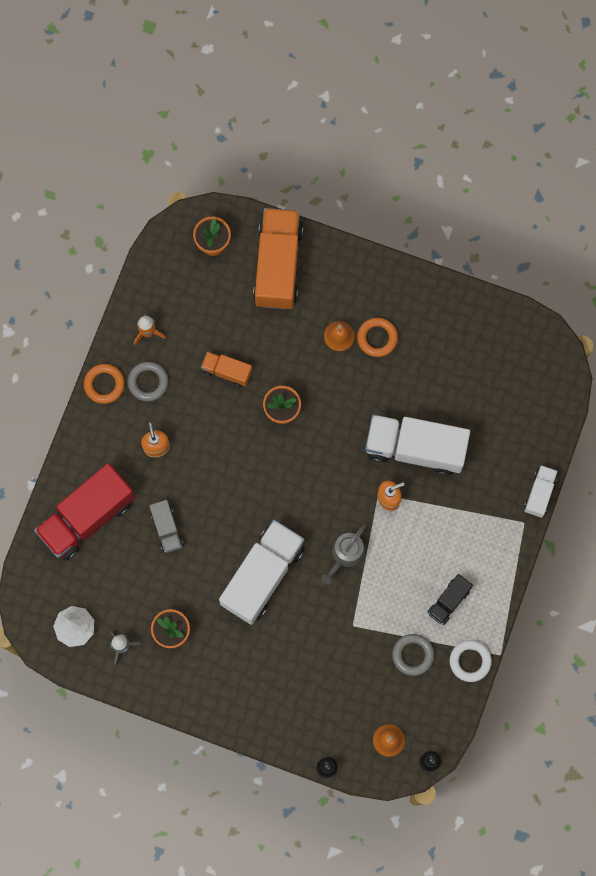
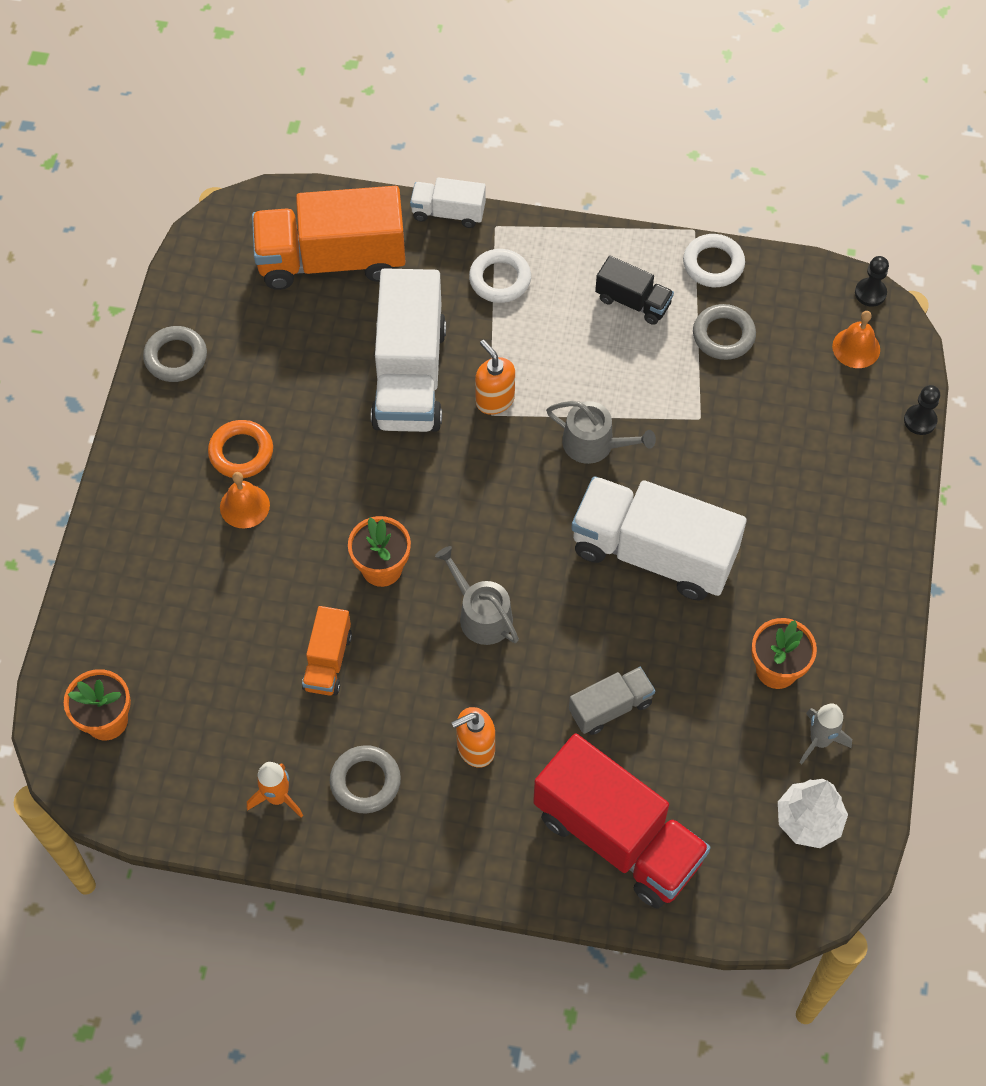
camera: 100 degrees left, 15 degrees down
orange ring [84,364,125,404] -> none
orange truck [253,208,303,309] -> orange truck moved to [252,186,406,290]
none -> grey ring [143,326,207,382]
none -> grey watering can [435,546,519,645]
none -> white ring [469,249,531,303]

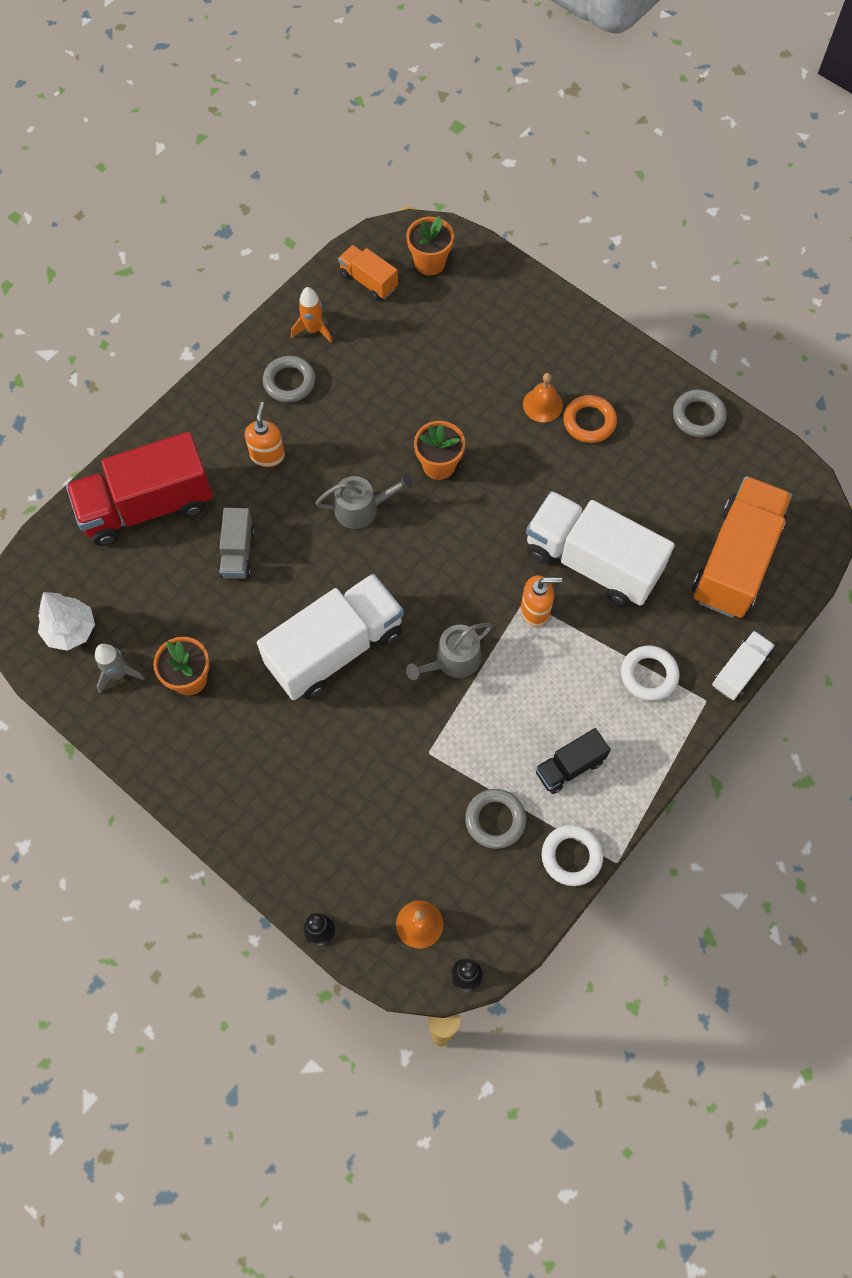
camera: 120 degrees right, 5 degrees up
orange truck [302,606,352,696] -> orange truck moved to [338,245,398,300]

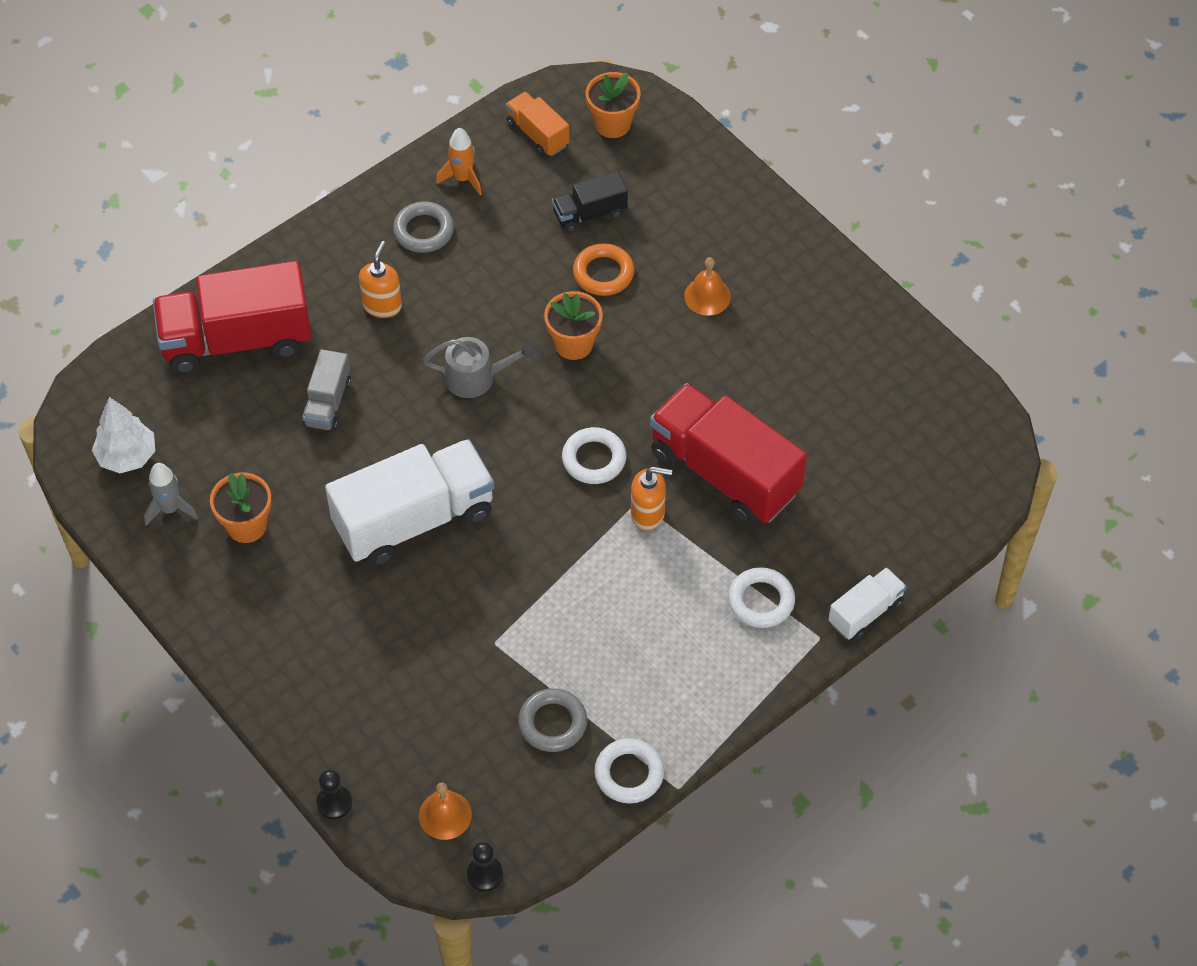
camera: 10 degrees right, 10 degrees down
grey watering can [406,623,493,680] -> none
white truck [526,491,674,607] -> red truck [650,383,807,525]
black truck [535,728,611,794] -> black truck moved to [552,171,628,233]
orange ring [563,395,617,443] -> orange ring moved to [573,243,635,296]
grey ring [673,389,727,437] -> none
orange truck [692,476,792,618] -> none
none -> white ring [562,427,626,484]

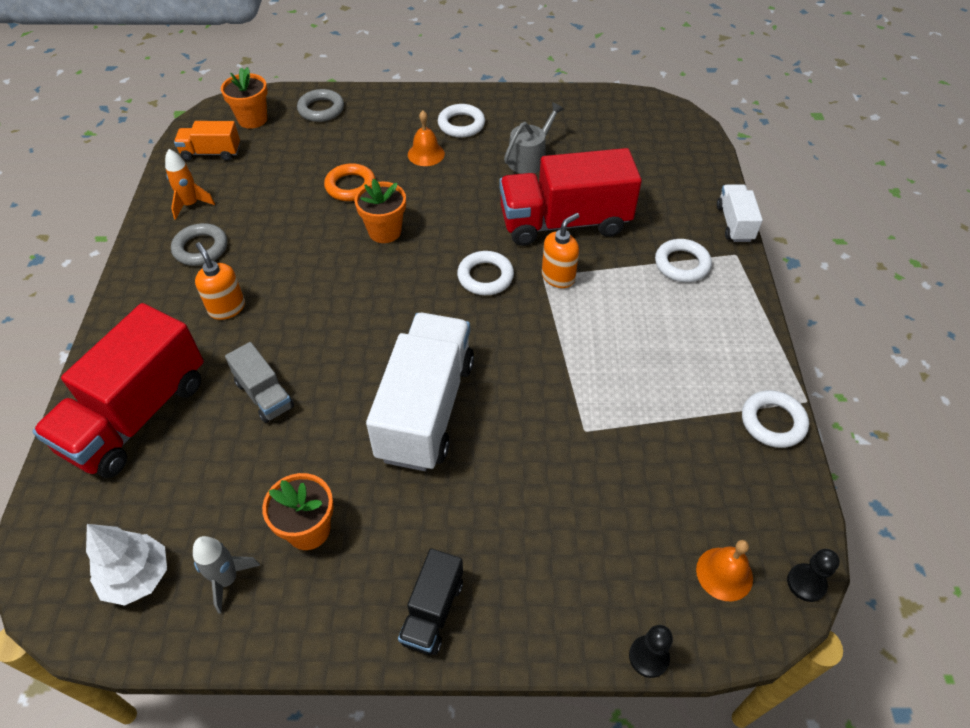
camera: 50 degrees left, 5 degrees down
grey watering can [423,337,535,398] -> grey watering can moved to [504,102,564,174]
grey ring [518,688,587,752] -> grey ring moved to [297,89,344,122]
black truck [552,171,628,233] -> black truck moved to [398,548,463,655]
none -> white ring [438,104,485,138]

